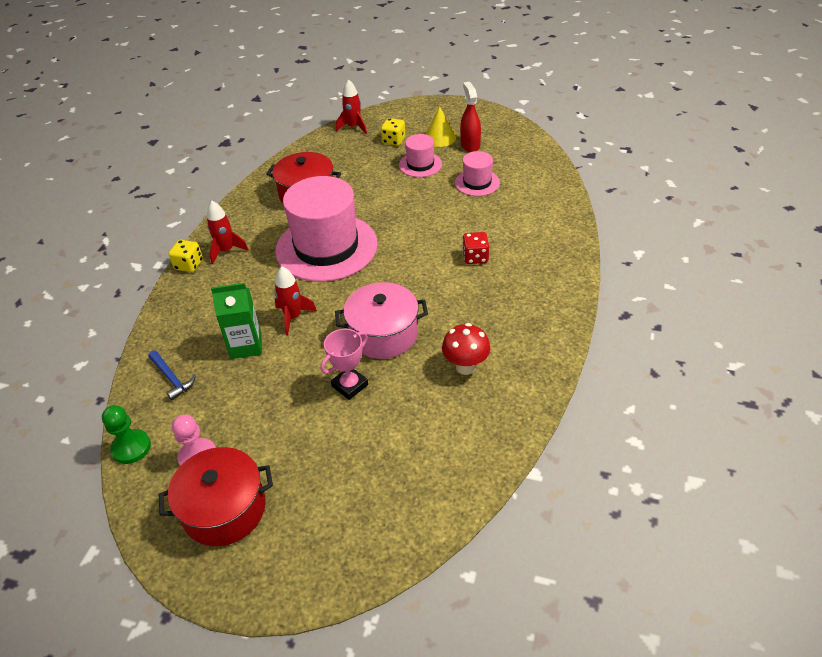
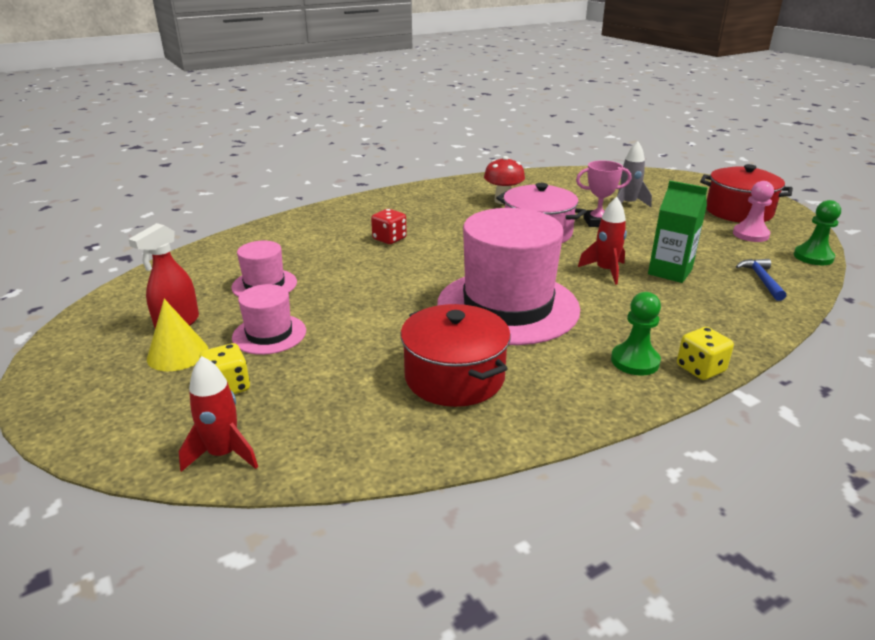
camera: 140 degrees left, 15 degrees down
red rocket [207,201,249,264] -> green pawn [611,292,661,376]
none -> grey rocket [617,141,652,207]

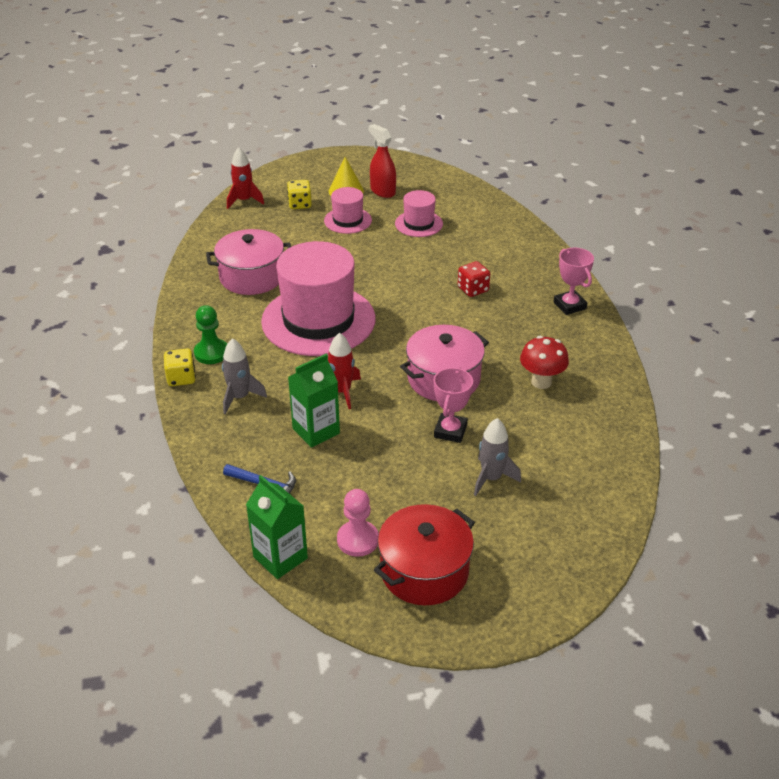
camera: 110 degrees right, 10 degrees up
red pot [400,304,511,407] -> pink pot [206,229,291,295]
green pawn [794,200,841,265] -> green carton [246,475,308,579]
none -> grey rocket [222,338,267,414]
none -> pink trophy [554,248,594,315]

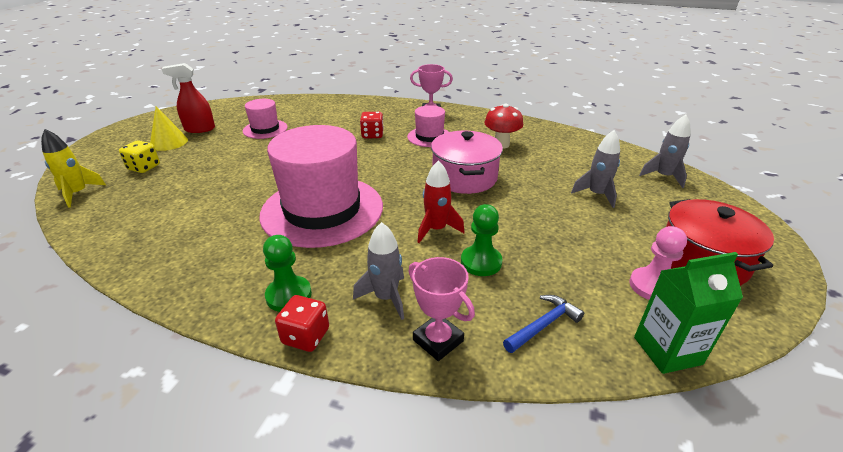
camera: 60 degrees left, 5 degrees down
yellow dice [164,349,196,386] -> red dice [275,295,329,352]
pink pot [206,229,291,295] -> none
red rocket [227,147,264,209] -> yellow rocket [41,129,106,208]
green carton [288,354,340,448] -> green pawn [461,204,502,276]
pink hat [324,187,372,234] -> pink hat moved to [407,105,449,147]
pink trophy [434,367,473,443] -> pink trophy moved to [408,257,475,361]
none -> grey rocket [639,115,690,188]

